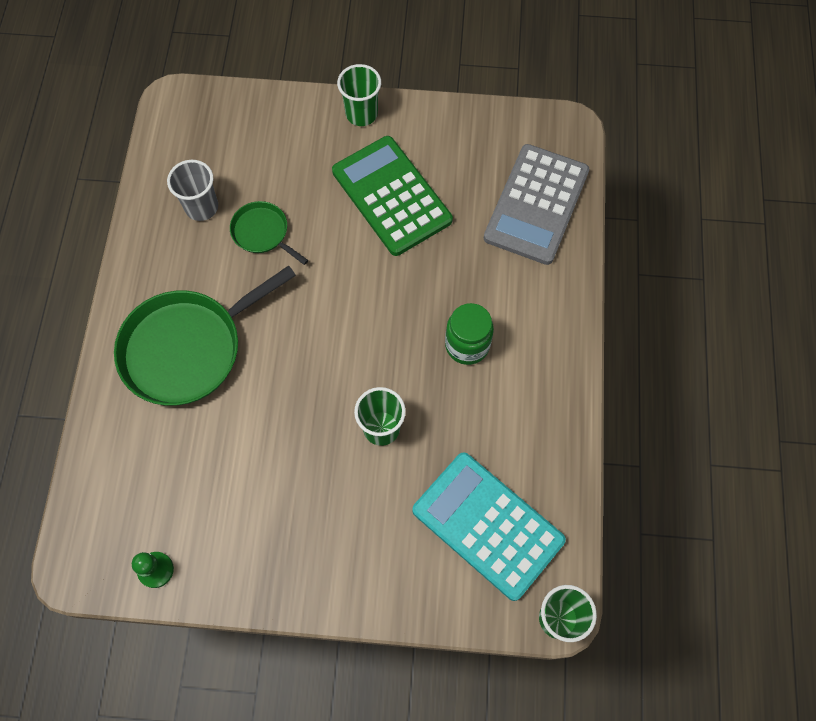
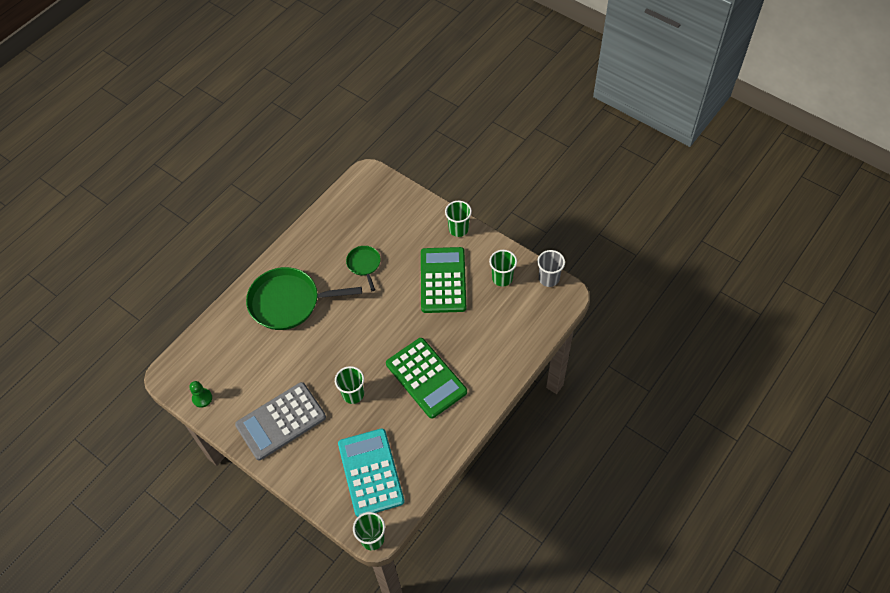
camera: 35 degrees right, 10 degrees down
grey cup [167,160,218,221] -> grey cup moved to [537,250,565,287]
green jar [445,303,494,365] -> green calculator [386,338,467,419]
grey calculator [484,144,589,265] -> grey calculator moved to [235,382,326,460]
none -> green cup [489,250,517,287]

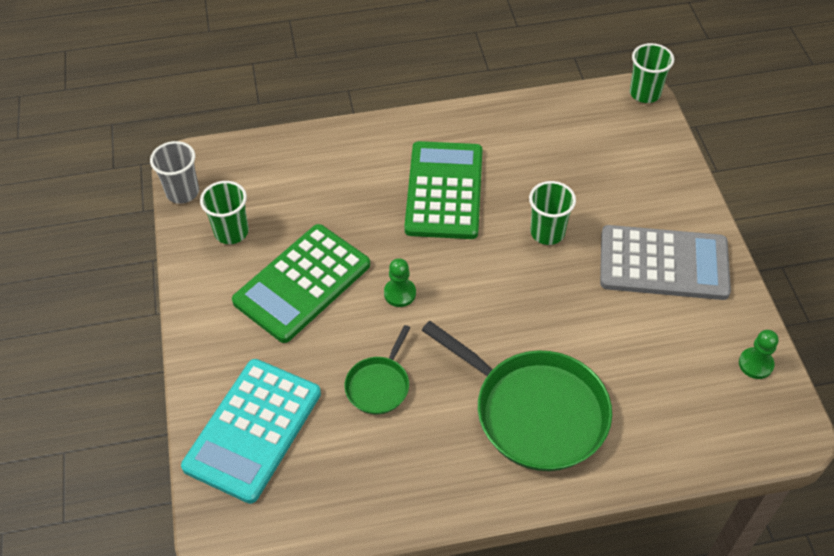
camera: 140 degrees left, 5 degrees down
turquoise calculator [338,428,404,517] -> turquoise calculator moved to [181,359,321,504]
green cup [445,201,472,237] -> none
none -> green pawn [384,258,416,307]

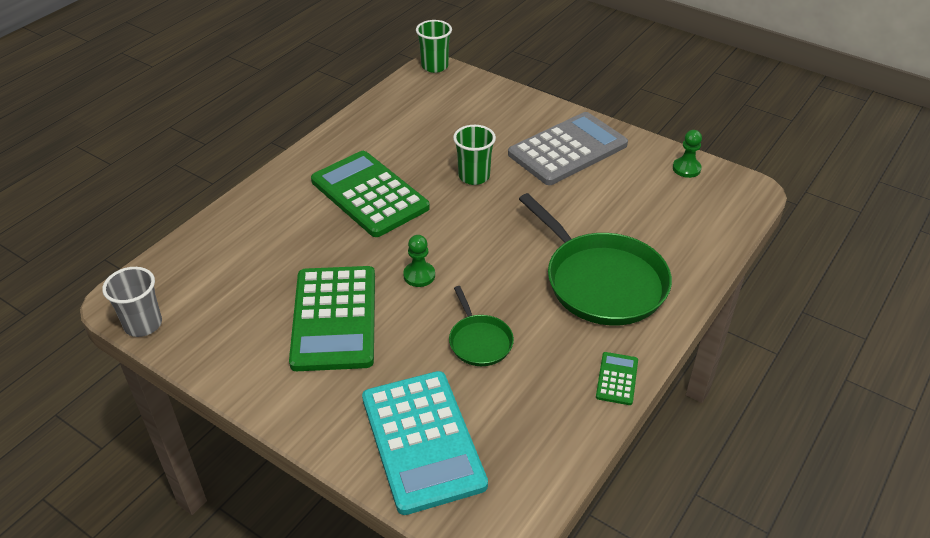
camera: 45 degrees left, 10 degrees down
green cup [200,181,249,244] -> none
green pan [421,321,612,471] -> green pan turned 60 degrees clockwise [519,193,672,326]
none -> green calculator [596,352,638,405]

